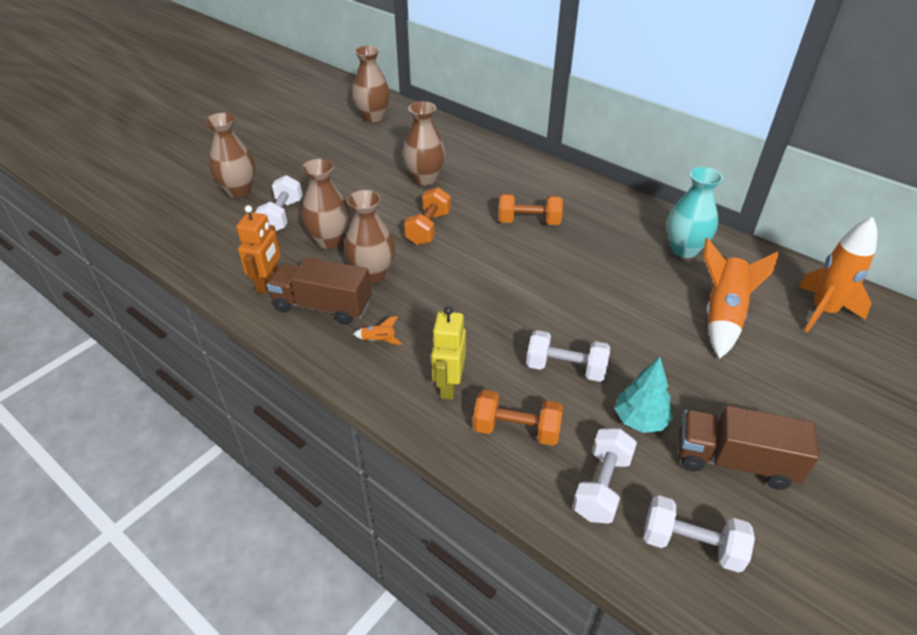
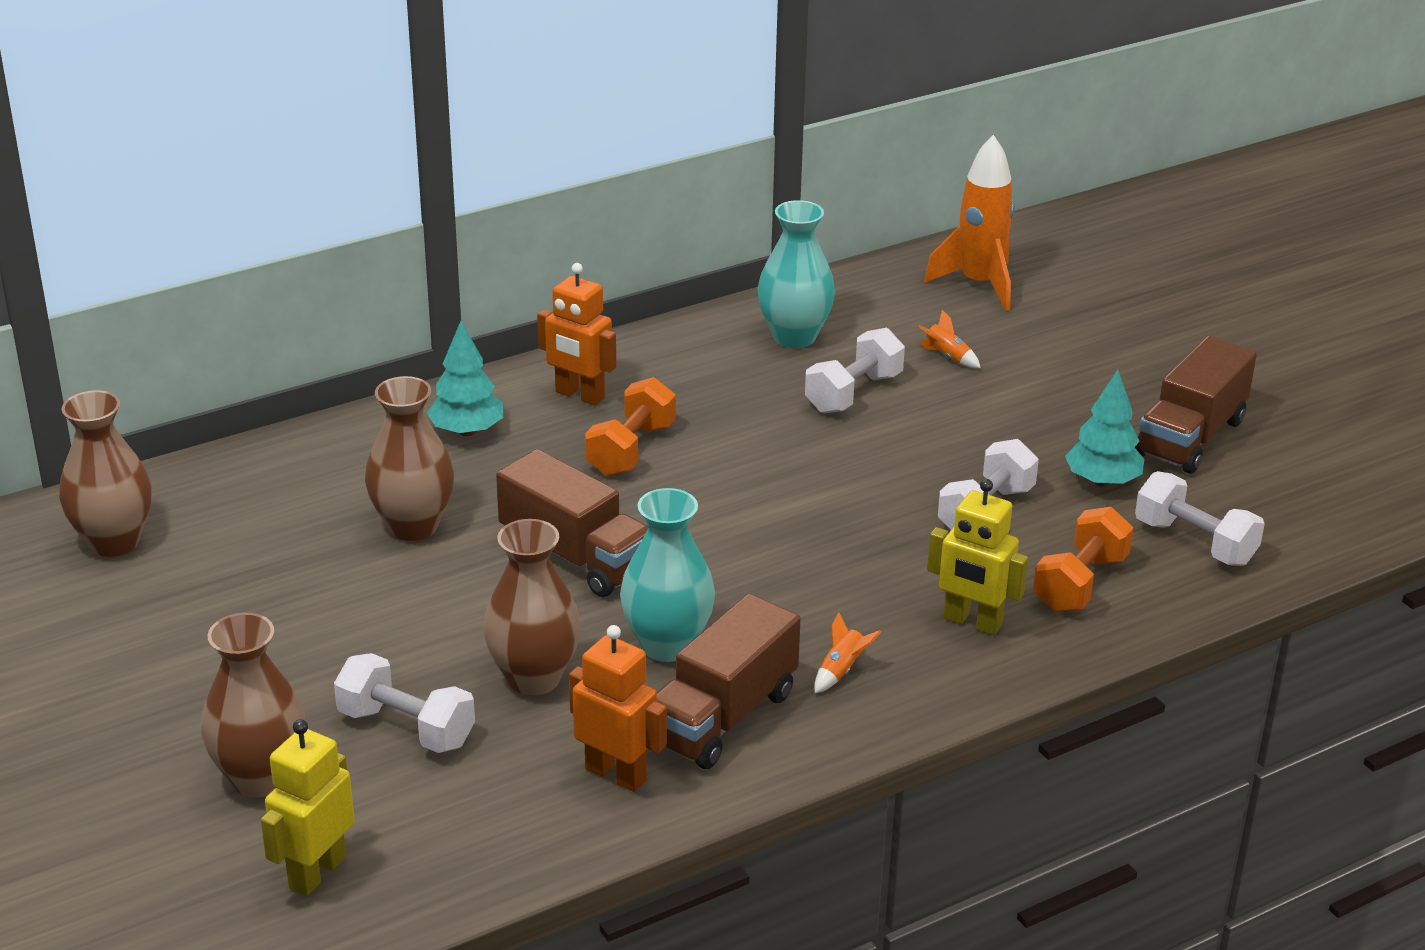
camera: 70 degrees left, 10 degrees down
brown vase [344,190,395,283] -> turquoise vase [620,488,715,662]
orange dumbbell [404,187,451,245] -> brown truck [496,449,648,597]
white dumbbell [643,495,755,573] -> white dumbbell moved to [805,328,905,414]
orange rocket [704,238,779,359] -> orange rocket [918,310,981,368], size x0.41
none -> yellow robot [261,719,355,896]
none -> turquoise tree [427,321,503,436]
none -> orange robot [537,263,616,405]

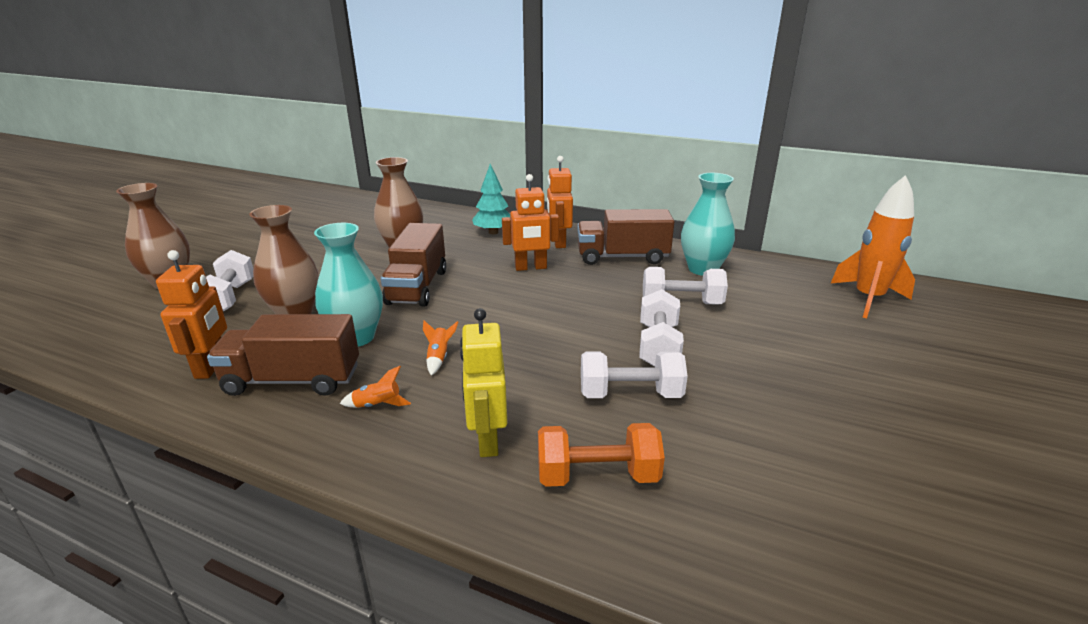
camera: 55 degrees right, 5 degrees down
brown vase [59,390,152,557] -> none
yellow robot [261,719,355,896] -> none
orange dumbbell [585,377,676,476] -> orange robot [502,174,559,271]
orange rocket [918,310,981,368] -> orange rocket moved to [423,320,458,375]
turquoise tree [1065,370,1144,487] -> none
brown truck [1135,336,1257,474] -> brown truck moved to [577,209,674,265]
white dumbbell [1135,471,1265,566] -> white dumbbell moved to [639,289,684,367]

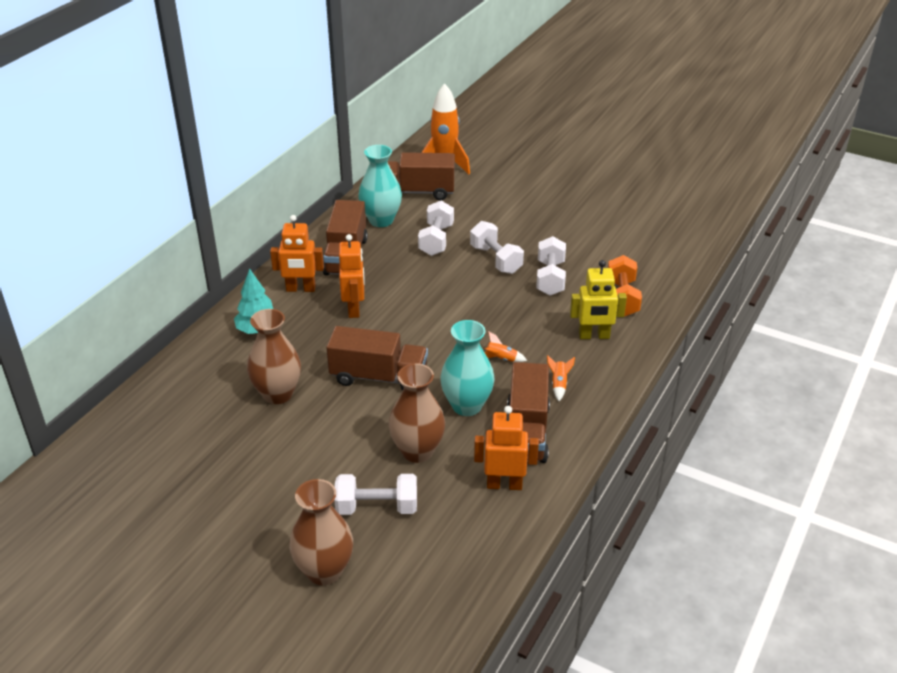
camera: 85 degrees left, 10 degrees up
white dumbbell [639,289,684,367] -> white dumbbell turned 45 degrees clockwise [470,221,524,274]
none -> brown truck [388,152,455,200]

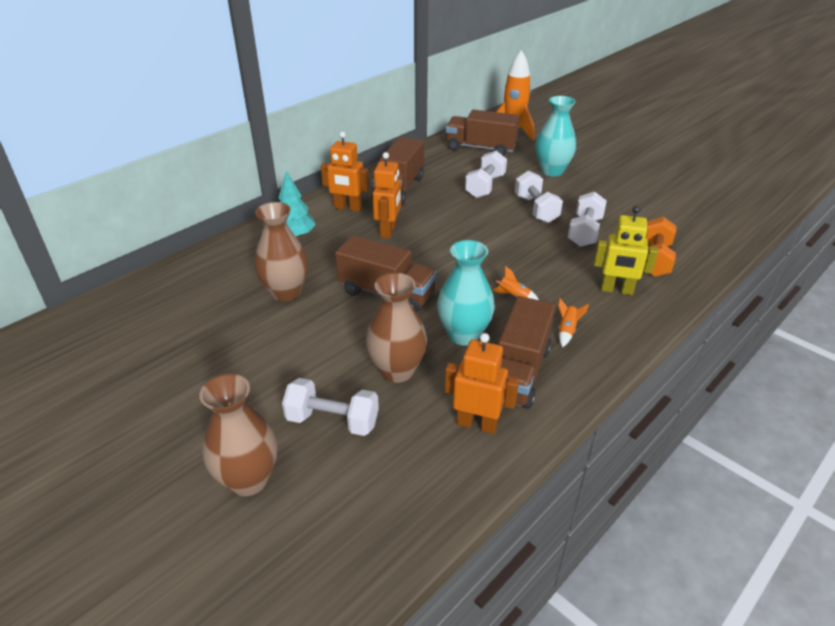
camera: 15 degrees right, 0 degrees up
turquoise vase [358,145,402,227] -> turquoise vase moved to [535,96,576,177]

